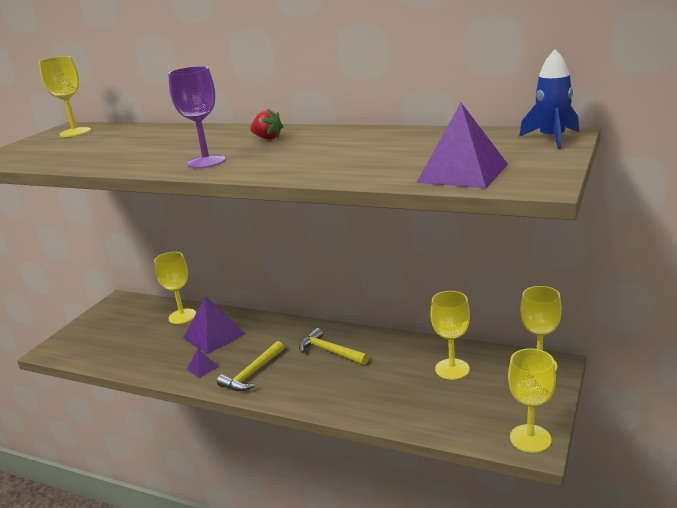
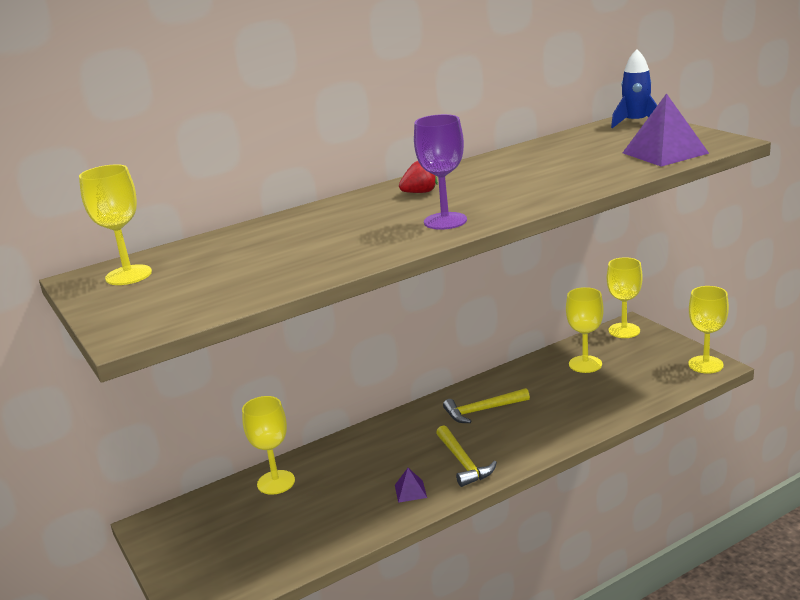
camera: 55 degrees left, 0 degrees up
purple pyramid [183,296,246,354] -> none

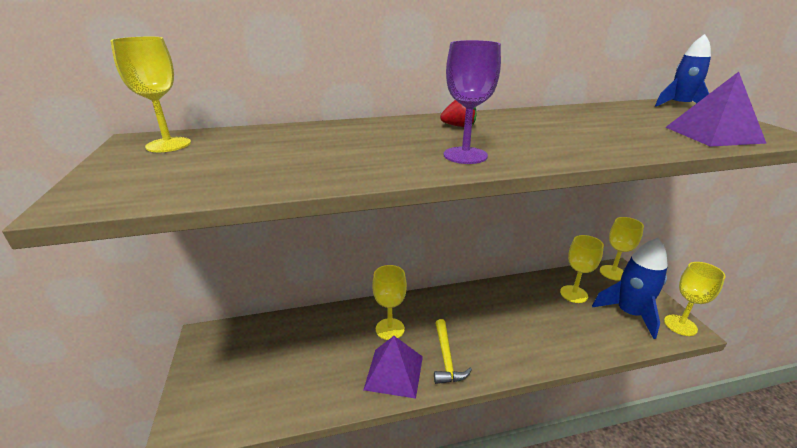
camera: 15 degrees right, 5 degrees up
yellow goblet [242,396,295,495] -> yellow goblet moved to [372,265,407,340]
purple pyramid [395,468,427,503] -> purple pyramid [364,336,423,399], size x2.11
yellow hammer [443,388,530,423] -> none
none -> blue rocket [592,238,668,339]

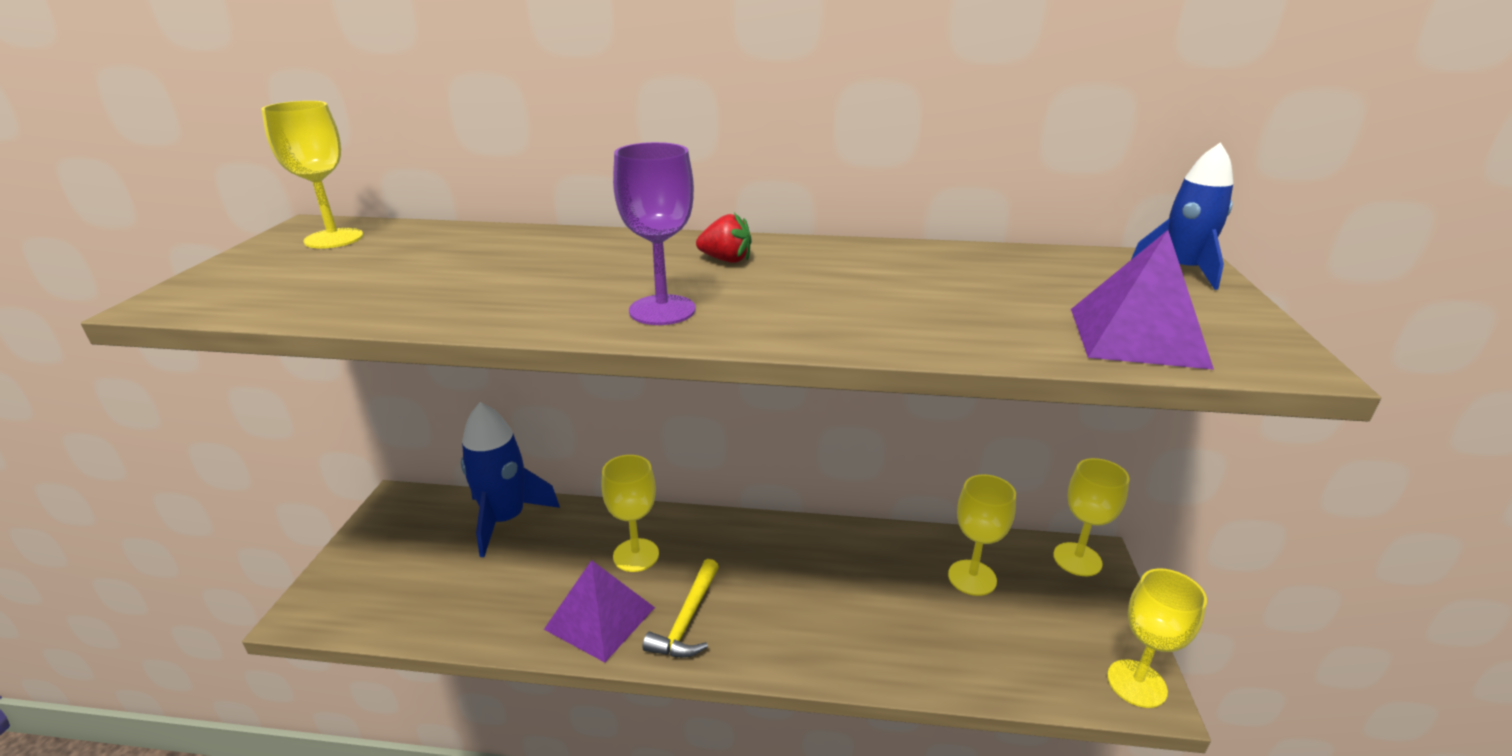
camera: 20 degrees right, 0 degrees up
blue rocket [592,238,668,339] -> blue rocket moved to [461,402,560,557]

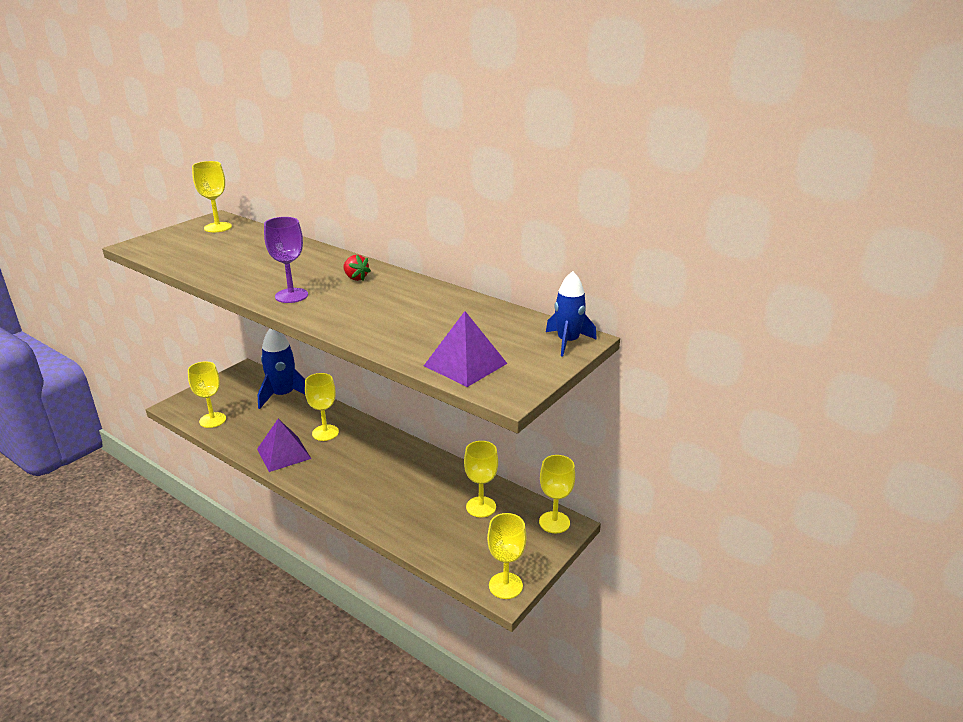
camera: 30 degrees right, 0 degrees up
yellow hammer [642,559,719,658] -> none
none -> yellow goblet [188,361,226,428]

